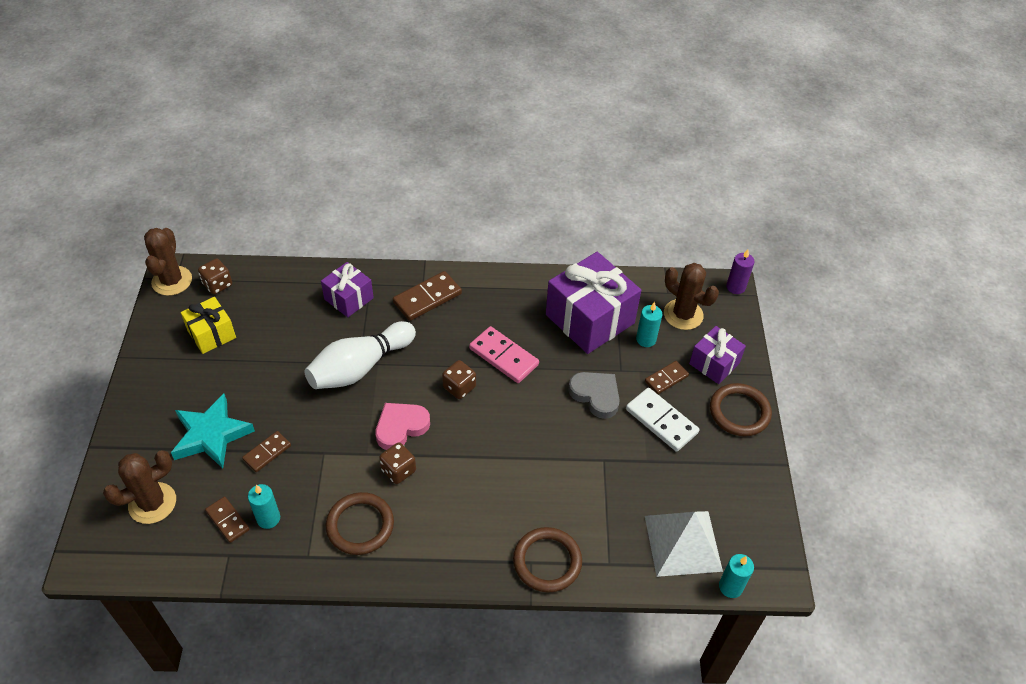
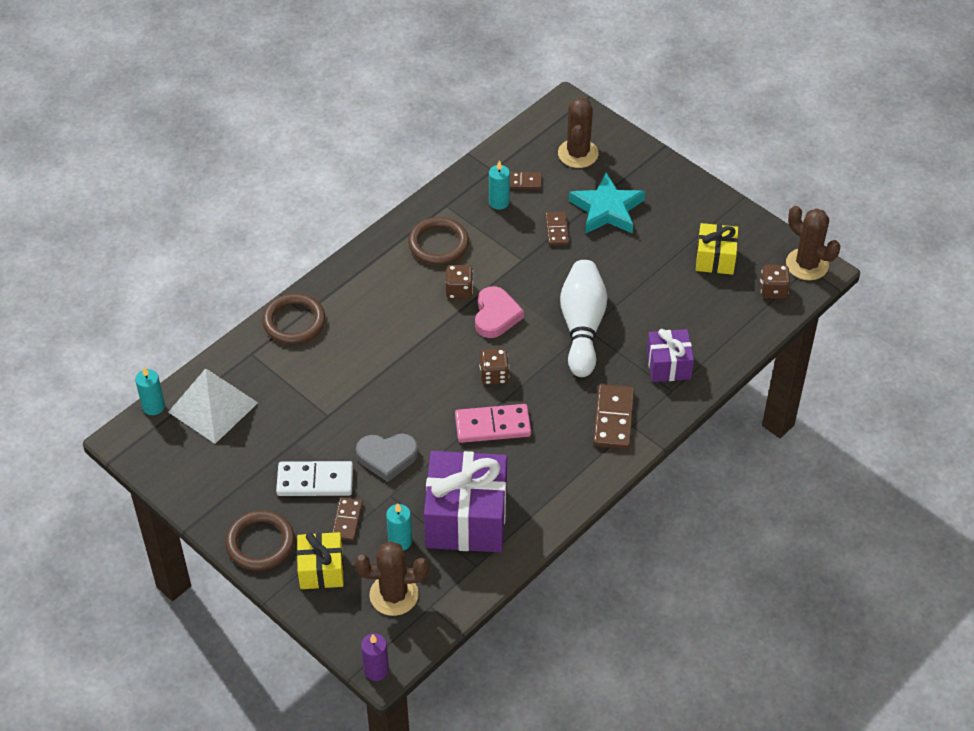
camera: 135 degrees right, 0 degrees up
purple gift [689,326,746,384] -> yellow gift [297,532,344,589]

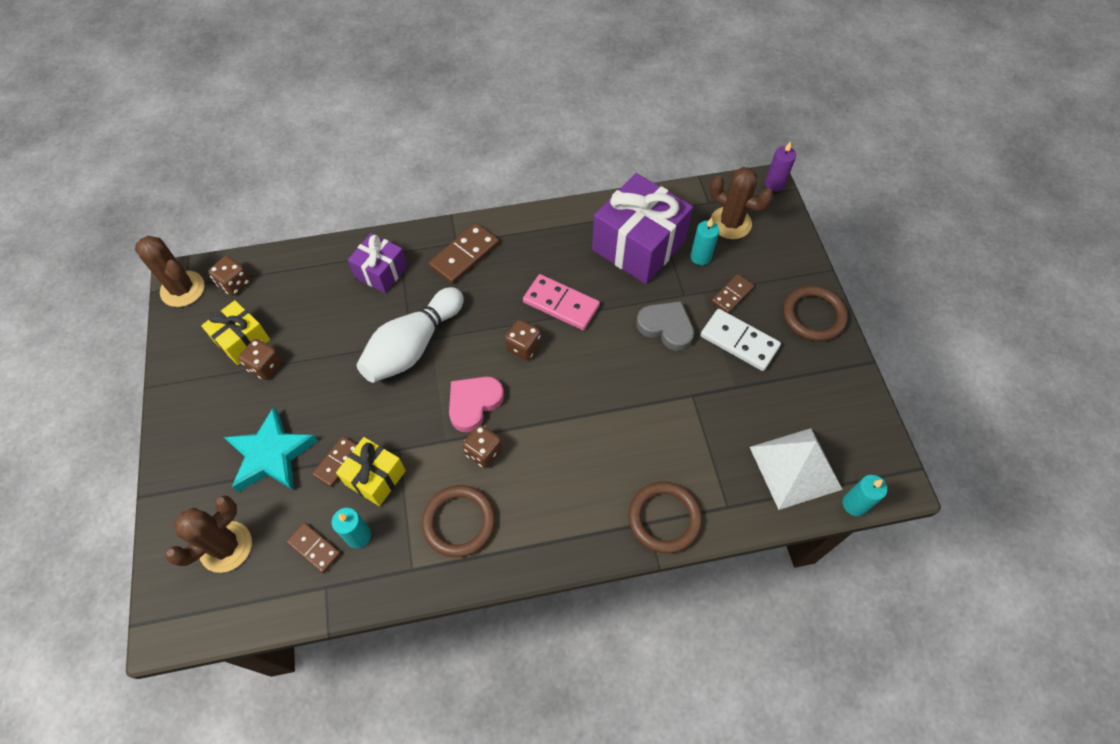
camera: 145 degrees left, 10 degrees up
yellow gift [297,532,344,589] -> yellow gift moved to [336,437,406,506]
brown cactus [786,206,840,280] -> brown cactus turned 45 degrees counterclockwise [135,236,205,307]
none -> brown dice [238,339,282,380]

